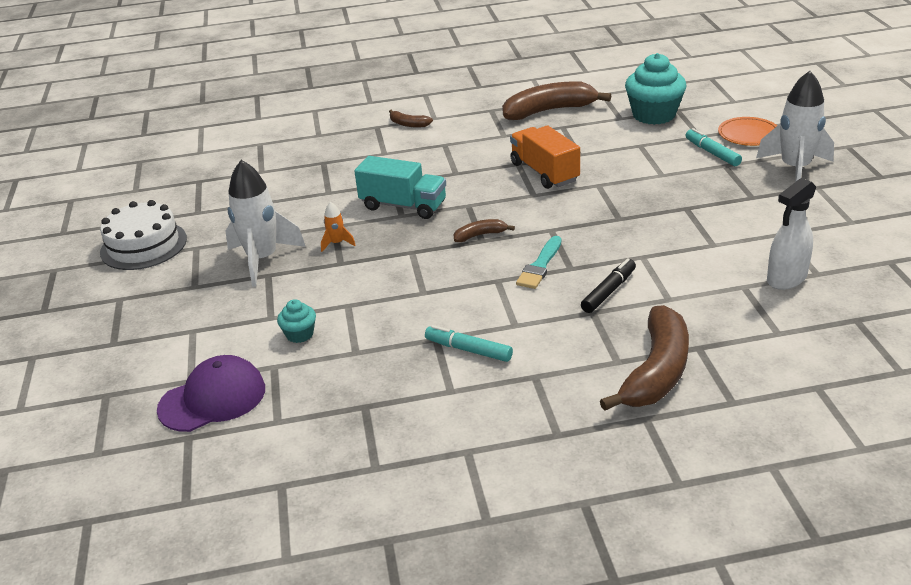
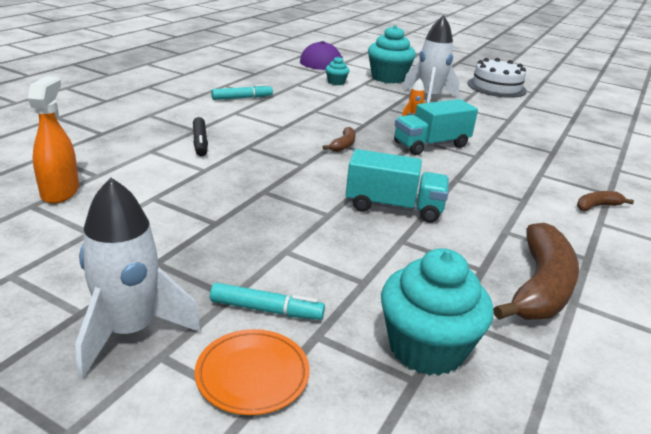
camera: 125 degrees right, 5 degrees down
orange truck [510,125,580,189] -> turquoise truck [346,149,449,223]
turquoise brush [516,236,561,289] -> none
brown banana [600,305,689,411] -> none
white spray bottle [767,178,816,290] -> orange spray bottle [28,76,79,204]
none -> turquoise cupcake [368,25,416,83]

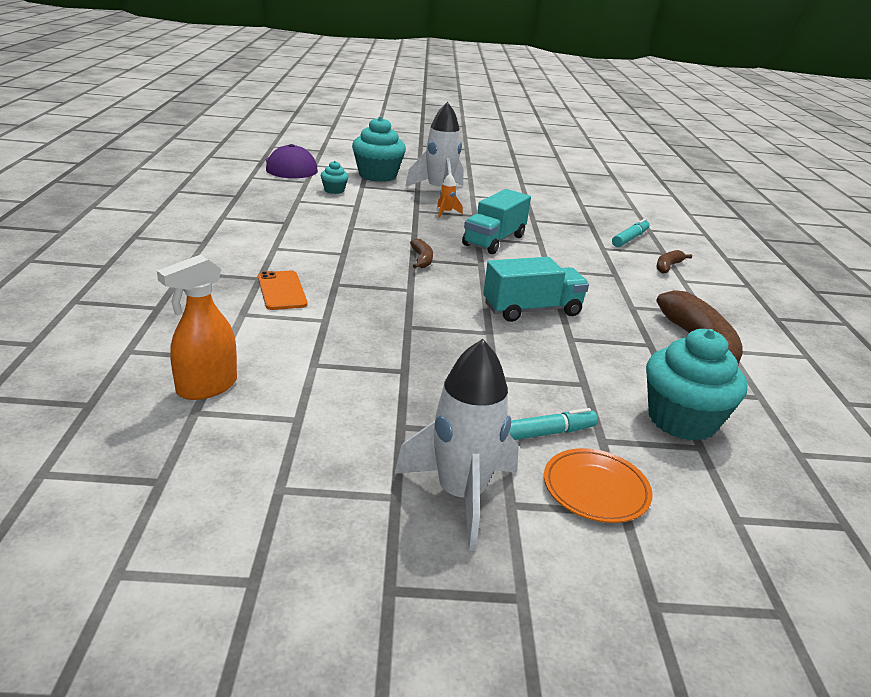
camera: 30 degrees left, 0 degrees up
orange spray bottle [28,76,79,204] -> orange spray bottle turned 105 degrees counterclockwise [157,255,237,400]
black marker [193,117,208,157] -> orange phone [258,271,308,310]
turquoise marker [211,84,273,100] -> turquoise marker moved to [612,218,650,247]
white cake [467,58,527,98] -> none

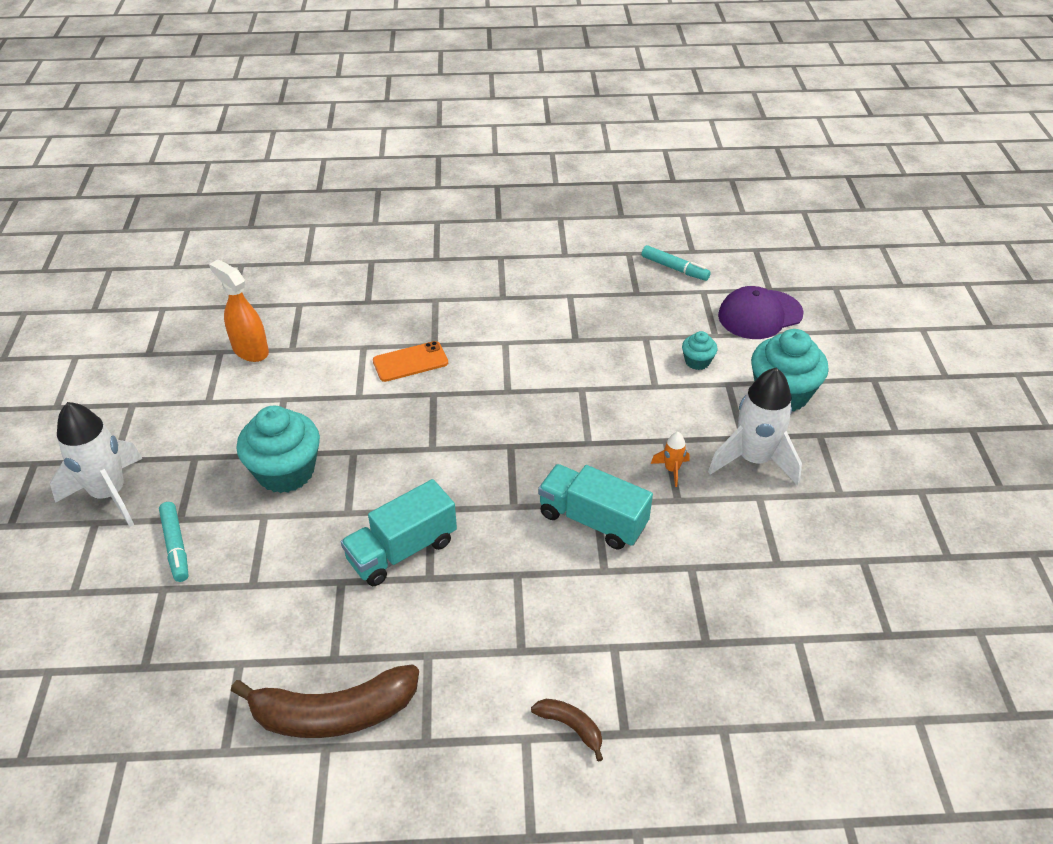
camera: 90 degrees right, 15 degrees up
brown banana [410,239,433,269] -> none
turquoise truck [483,257,589,322] -> turquoise truck turned 75 degrees clockwise [341,479,457,586]
orange plate [544,448,653,523] -> none
turquoise marker [612,218,650,247] -> turquoise marker moved to [642,245,711,281]
turquoise cupcake [646,329,747,441] -> turquoise cupcake moved to [236,406,320,493]

